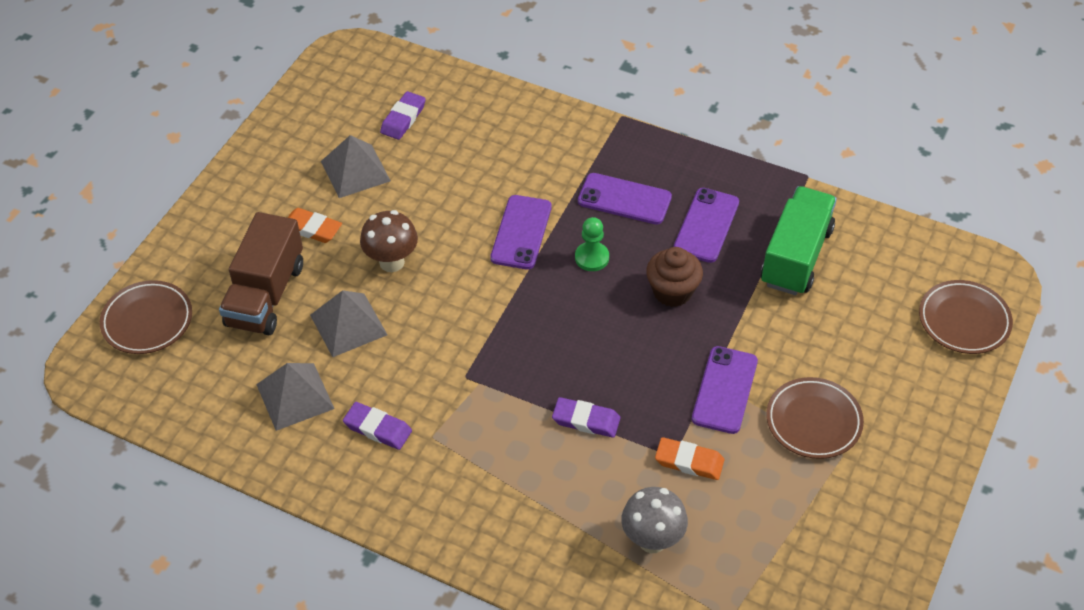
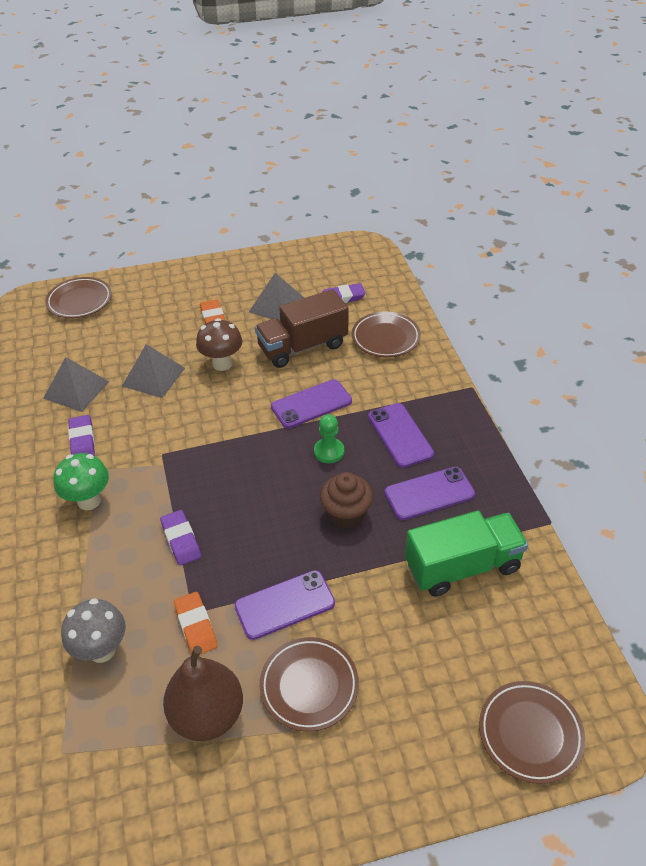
camera: 50 degrees right, 5 degrees down
brown truck [219,212,303,335] -> brown truck moved to [255,289,348,368]
none -> green mushroom [54,453,109,510]
none -> brown pear [163,646,243,741]
none -> brown plate [352,312,421,357]

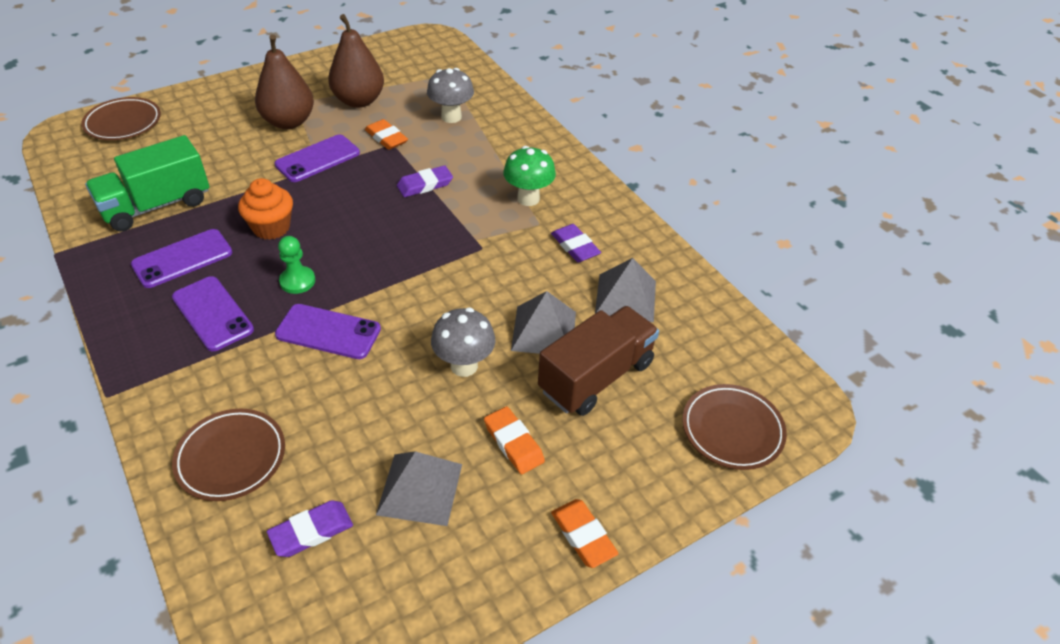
camera: 160 degrees right, 0 degrees up
purple eraser [160,510,201,566] -> purple eraser turned 75 degrees counterclockwise [397,165,453,197]
brown mushroom [196,318,242,371] -> grey mushroom [431,307,496,377]
brown truck [255,289,348,368] -> brown truck moved to [538,306,659,416]
brown plate [259,637,359,732] -> brown pear [255,34,314,129]
purple phone [271,379,352,428] -> purple phone turned 60 degrees clockwise [275,304,381,359]
brown cupcake [320,472,373,529] -> orange cupcake [238,178,293,240]
none -> orange eraser [551,499,619,568]

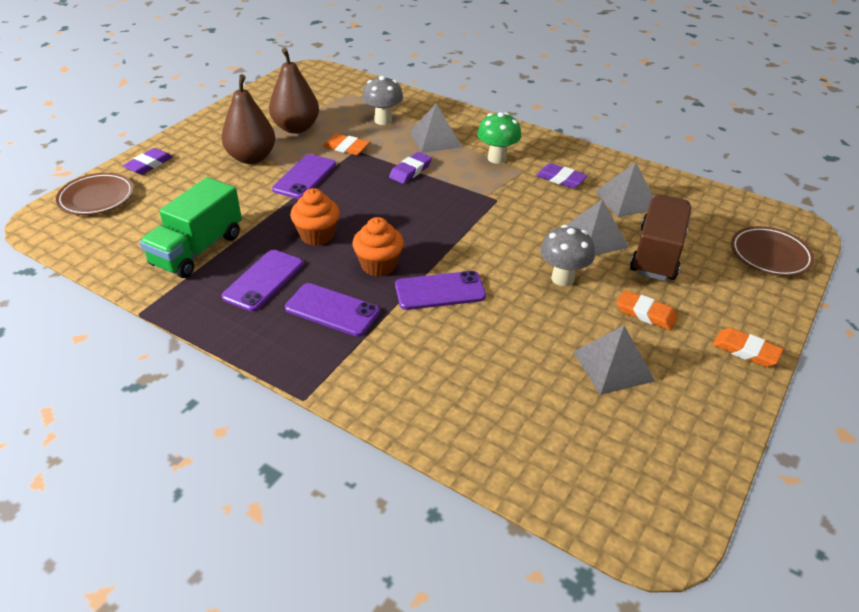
camera: 25 degrees left, 5 degrees down
brown plate [172,409,285,501] -> none
purple eraser [267,500,353,557] -> purple eraser moved to [123,148,173,175]
green pawn [278,236,315,294] -> orange cupcake [352,217,404,277]
none -> grey pyramid [410,103,462,153]

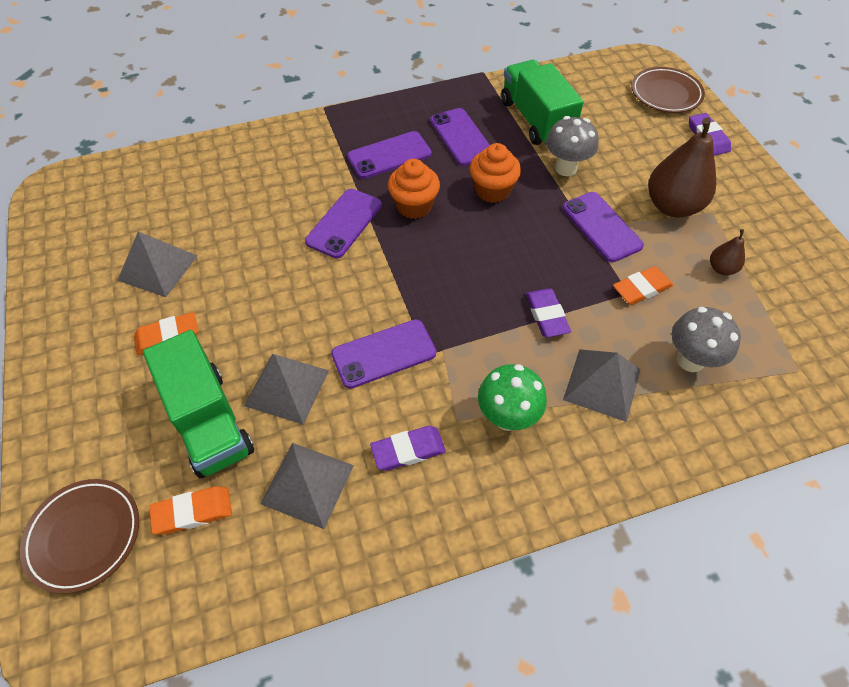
camera: 130 degrees right, 15 degrees up
brown pear [269,48,319,134] -> brown pear [710,229,745,275], size x0.48
grey mushroom [540,225,595,286] -> grey mushroom moved to [546,116,599,176]
brown truck [630,194,692,281] -> green truck [143,330,254,478]
orange eraser [713,328,783,367] -> orange eraser moved to [149,486,232,535]
none -> purple phone [331,319,436,389]

